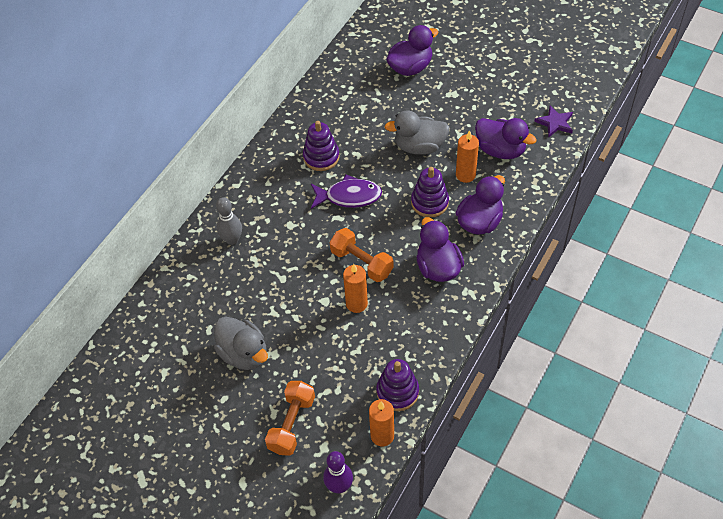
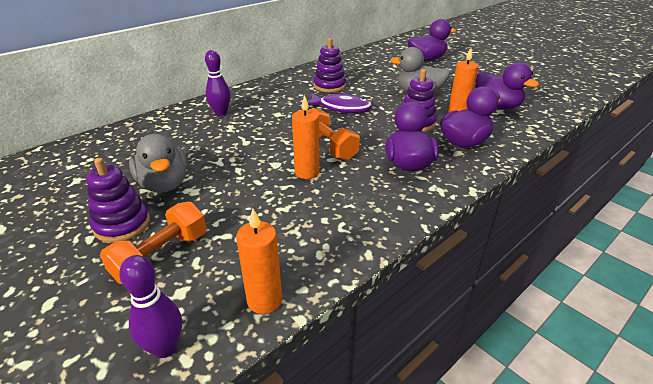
camera: 15 degrees right, 20 degrees down
grey bowling pin [216,197,242,245] -> purple bowling pin [205,50,231,116]
purple stacking toy [376,359,419,411] -> purple stacking toy moved to [86,158,150,243]
purple star [535,105,573,138] -> none

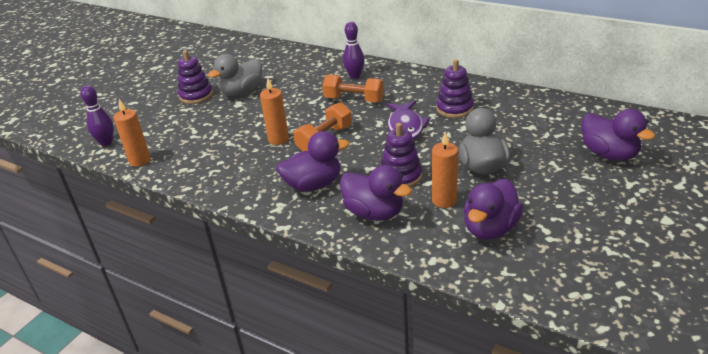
camera: 75 degrees right, 0 degrees up
orange dumbbell [100,202,207,284] -> orange dumbbell moved to [322,75,384,102]

